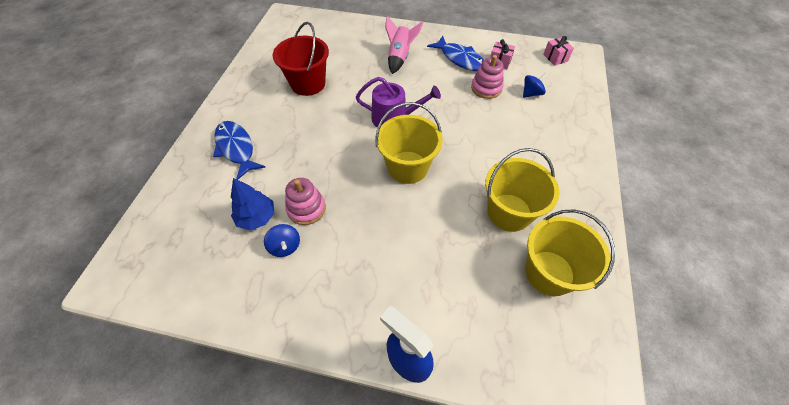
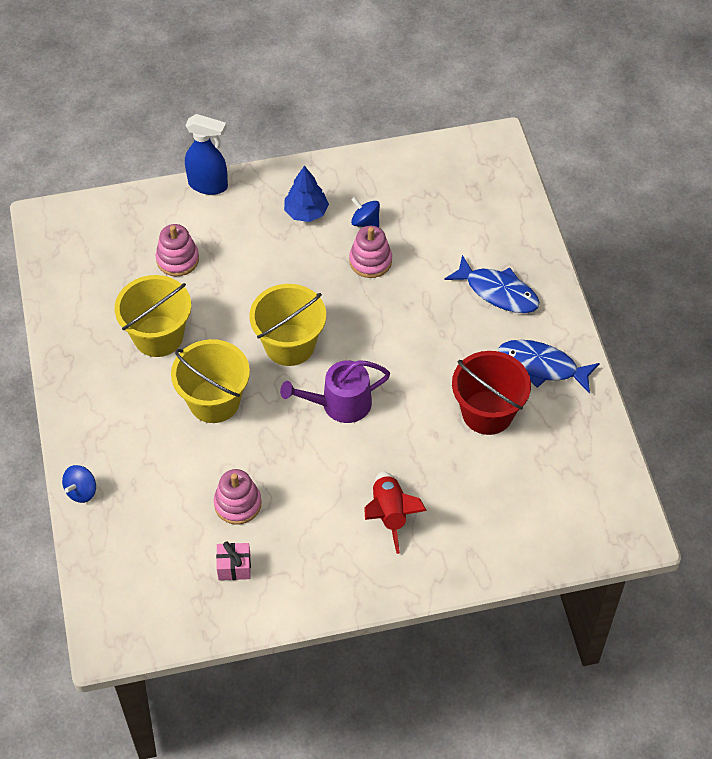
camera: 155 degrees right, 0 degrees up
blue tree [231,178,275,231] -> blue tree moved to [284,166,329,222]
pink rocket [385,15,424,74] -> red rocket [364,471,427,554]
blue fish [427,36,484,71] -> blue fish moved to [498,340,600,393]
blue spinning top [523,72,548,98] -> blue spinning top moved to [62,465,96,503]
yellow bucket [525,209,615,296] -> yellow bucket moved to [171,339,250,423]
pink gift [543,36,574,66] -> none
none -> pink stacking toy [156,224,199,276]

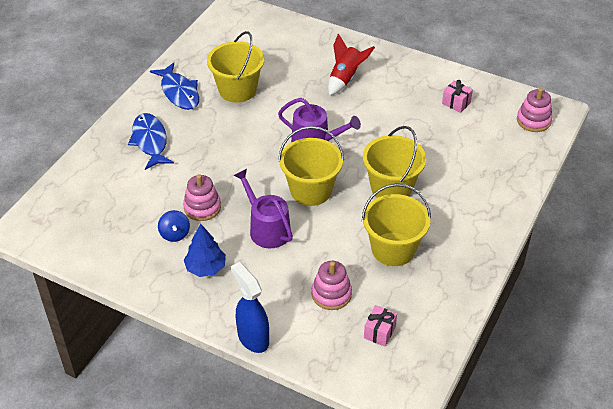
camera: 140 degrees left, 10 degrees down
blue spinning top [62,465,96,503] -> none
pink stacking toy [214,469,261,525] -> pink stacking toy moved to [517,88,552,132]
red bucket [452,351,531,435] -> yellow bucket [207,31,264,103]
none -> purple watering can [233,169,293,248]
none -> pink gift [364,305,397,347]

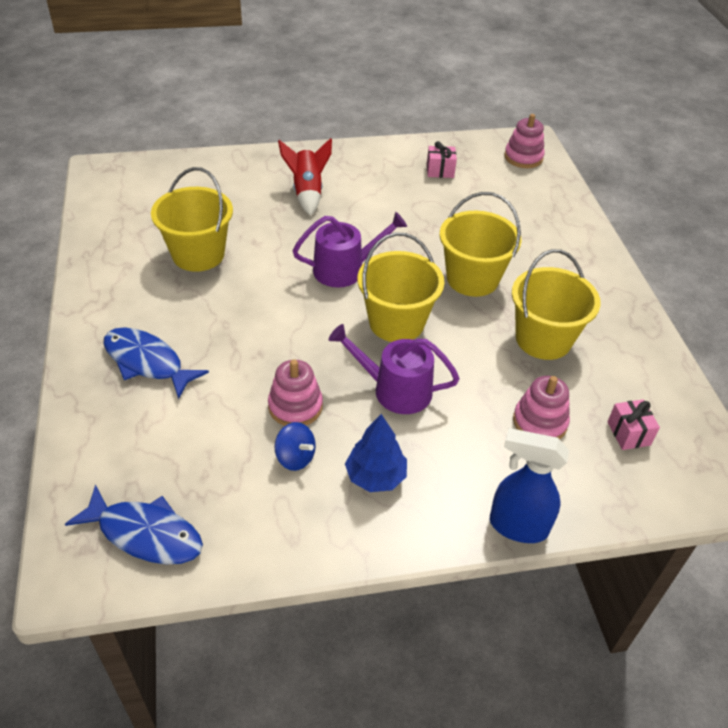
camera: 40 degrees left, 0 degrees up
blue fish [150,63,199,110] -> blue fish moved to [65,485,203,565]

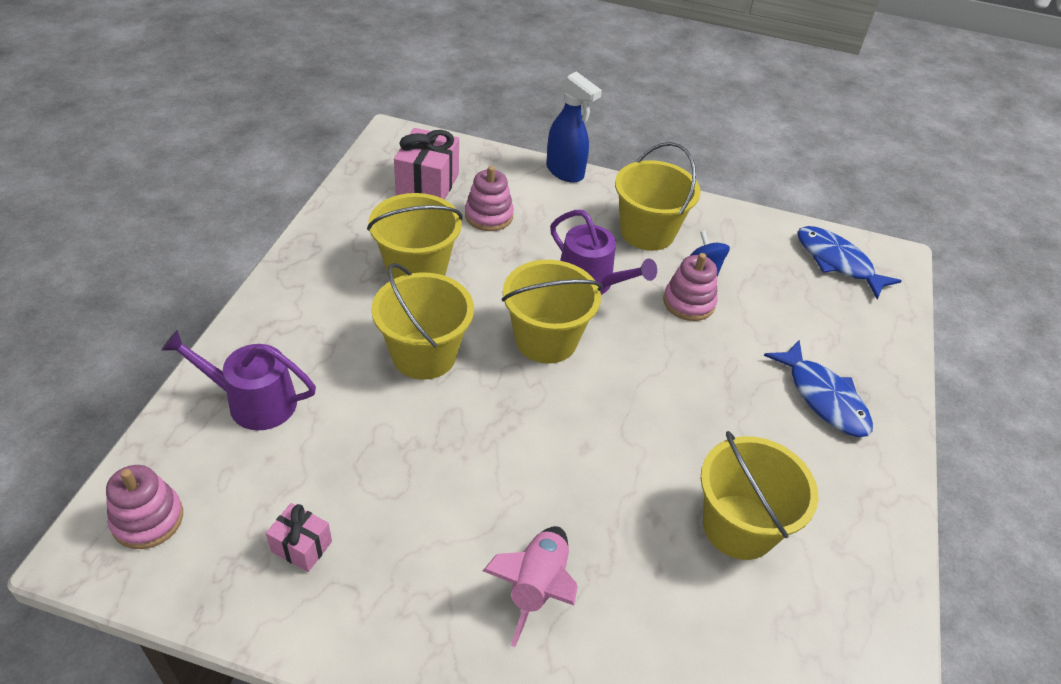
camera: 155 degrees left, 0 degrees up
red rocket [278,138,332,216] -> pink rocket [483,526,578,647]
purple watering can [292,212,407,287] -> purple watering can moved to [161,330,316,430]
blue tree [345,414,407,492] -> yellow bucket [615,142,701,251]
pink gift [608,399,660,450] -> pink gift [394,128,459,200], size x1.77

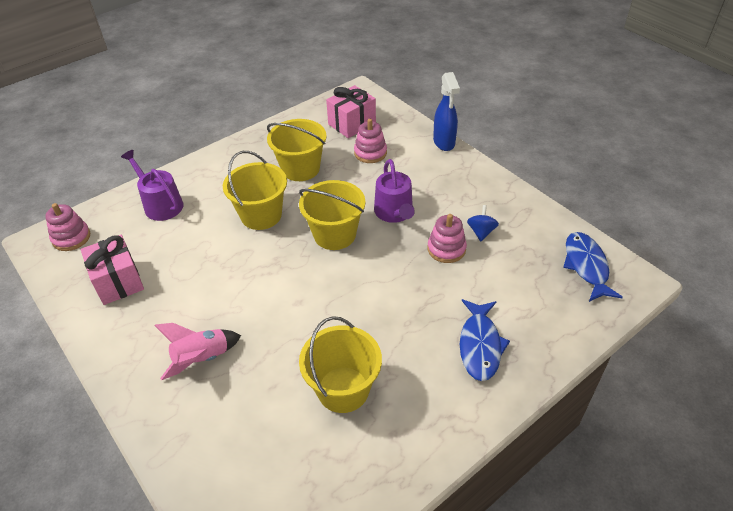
camera: 40 degrees right, 0 degrees up
pink gift [266,503,332,572] -> pink gift [81,235,144,305], size x1.77
yellow bucket [615,142,701,251] -> none

